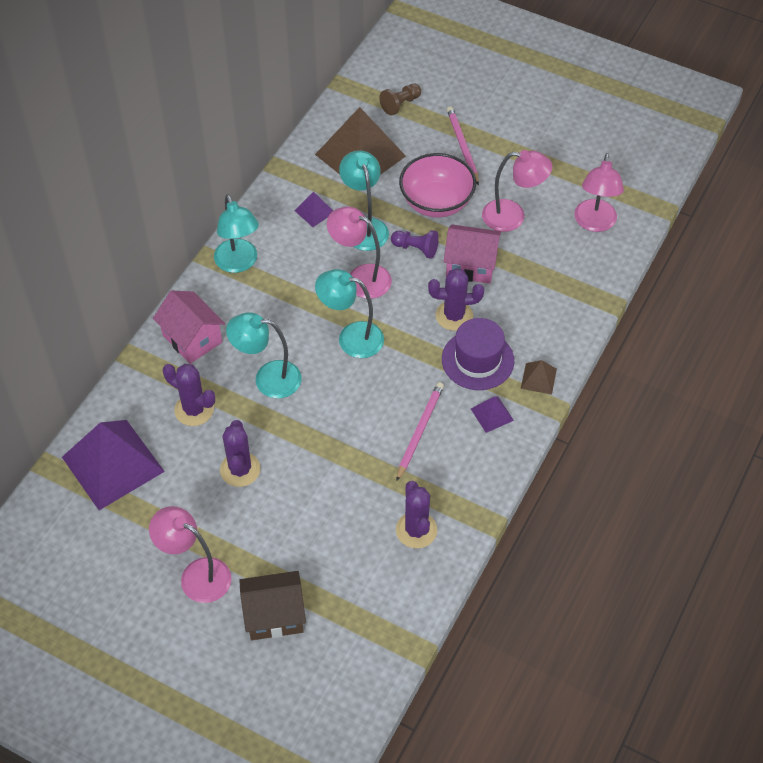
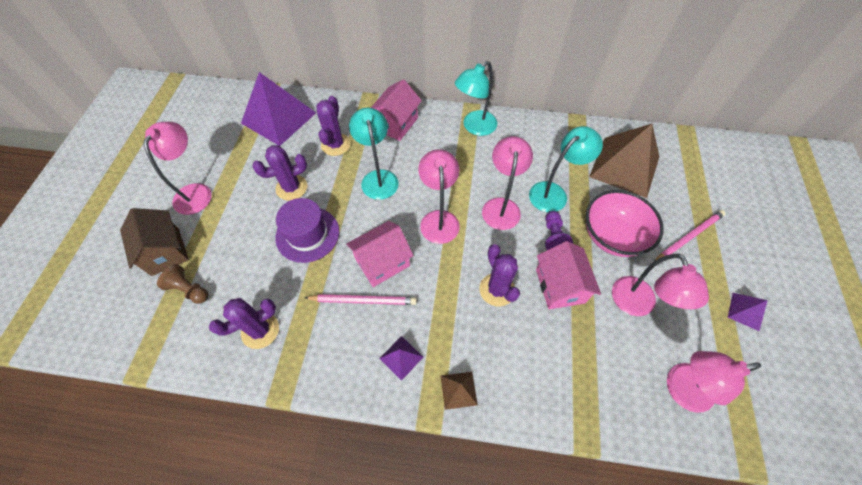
camera: 70 degrees right, 5 degrees up
purple pyramid [294,191,333,227] -> purple pyramid moved to [728,293,768,331]
turquoise lamp [315,269,384,358] -> pink lamp [418,149,460,244]
brown pawn [379,84,421,115] -> brown pawn moved to [157,264,208,304]
purple hat [442,318,514,390] -> purple hat moved to [275,198,339,263]
none -> pink house [346,221,414,287]

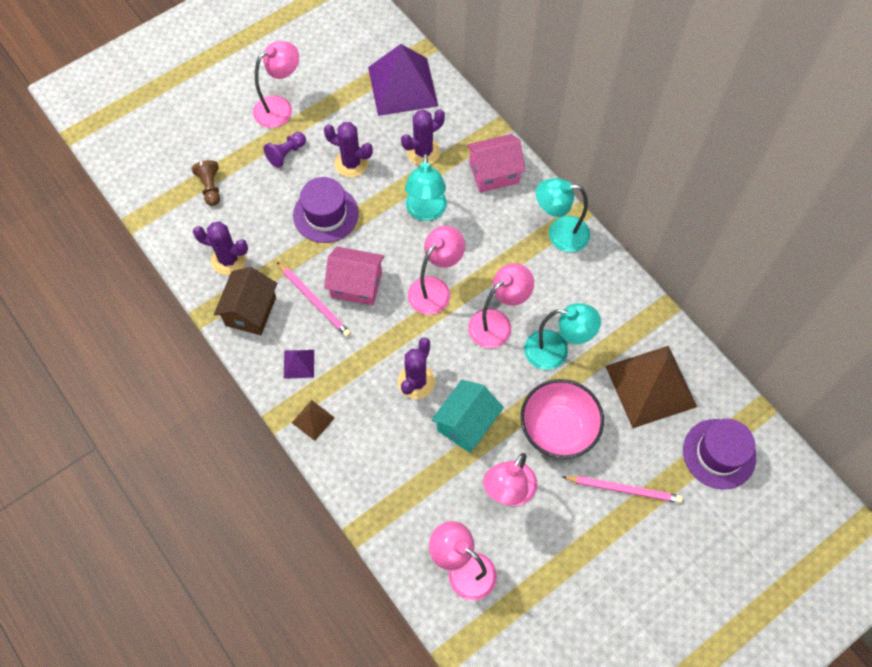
camera: 45 degrees right, 5 degrees up
brown house [120,208,189,276] -> brown house moved to [214,267,277,335]
turquoise lamp [349,107,399,200] -> turquoise lamp turned 150 degrees clockwise [405,153,447,221]
pink house [536,241,601,309] -> turquoise house [431,380,504,453]
purple pawn [545,211,573,250] -> purple pawn moved to [263,132,306,168]
purple pyramid [728,293,768,331] -> none
none -> purple hat [683,419,756,489]

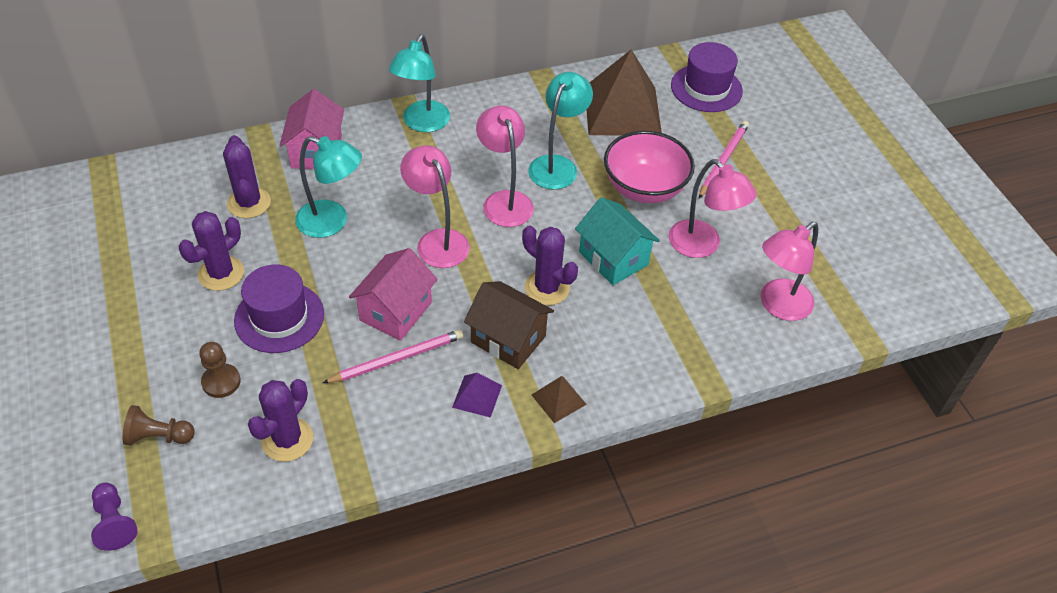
camera: 75 degrees left, 15 degrees down
brown house [214,267,277,335] -> brown house moved to [464,281,554,369]
pink lamp [253,41,299,128] -> none
purple pawn [263,132,306,168] -> purple pawn moved to [91,482,138,551]
purple pyramid [368,44,438,116] -> none
none -> brown pawn [199,342,241,398]

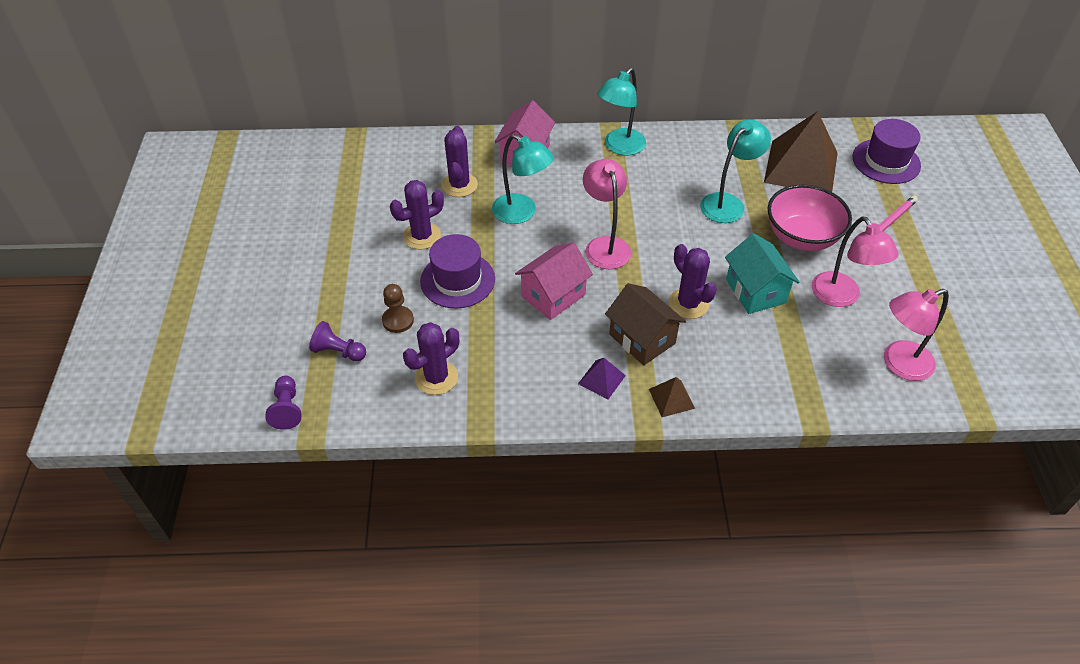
camera: 20 degrees right, 0 degrees up
brown pawn [123,405,195,445] -> purple pawn [309,321,366,361]
pink pencil [323,330,463,383] -> none
pink lamp [476,105,534,227] -> none

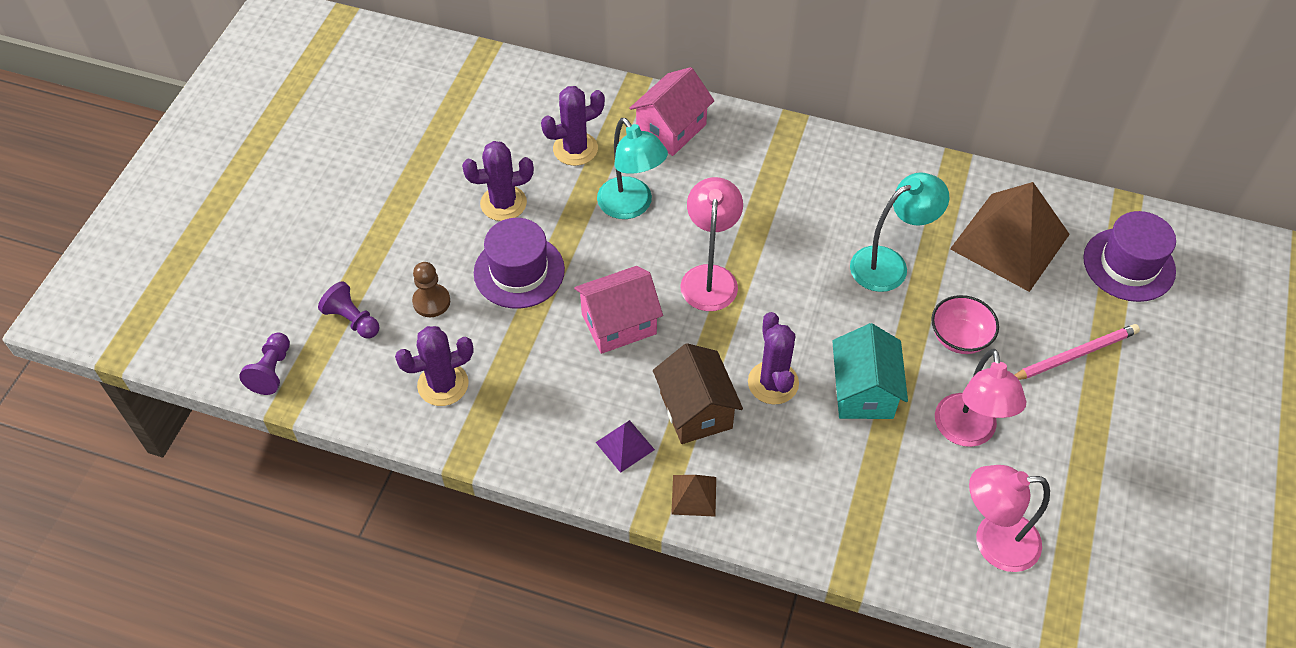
camera: 20 degrees right, 5 degrees up
purple cactus [441,126,478,197] -> purple cactus turned 45 degrees clockwise [541,86,605,166]
turquoise lamp [597,68,646,155] -> none
pink bowl [768,185,852,251] -> pink bowl [931,295,999,354], size x0.62

